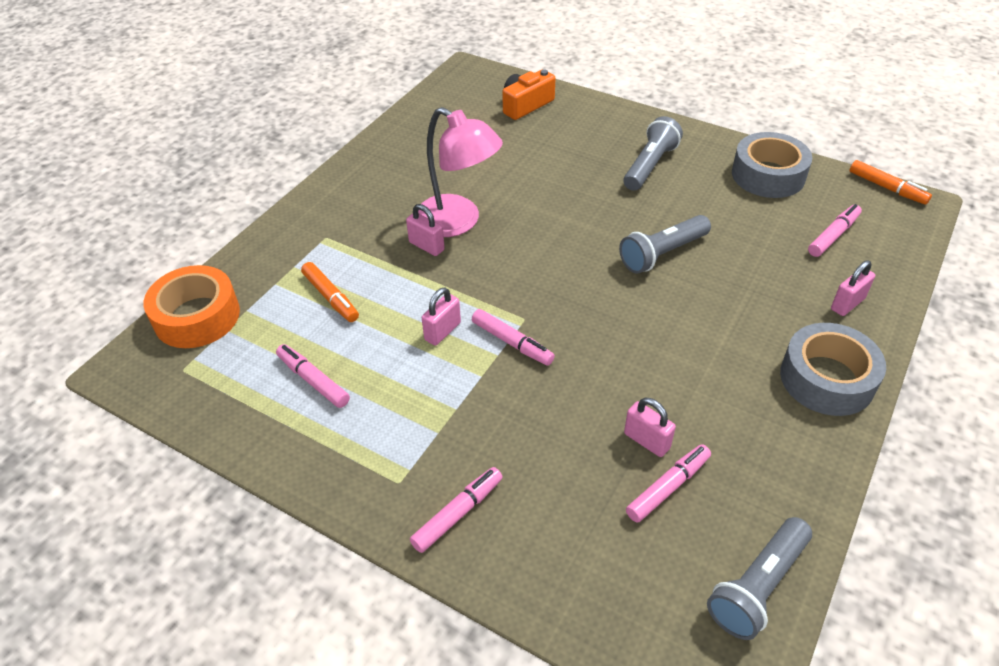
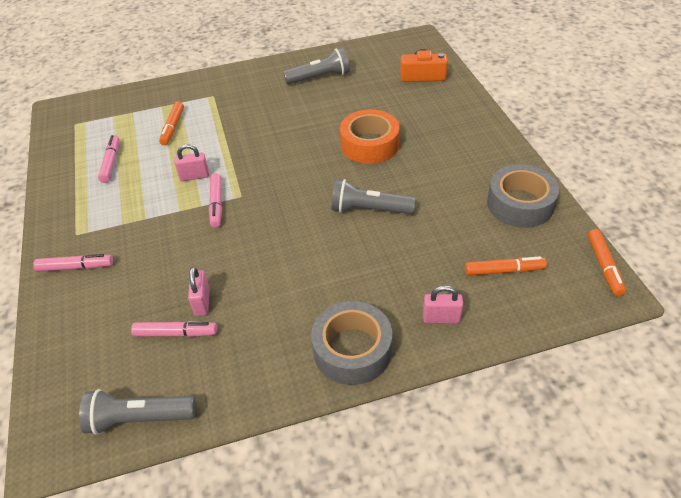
camera: 45 degrees right, 0 degrees up
orange tape [144,265,240,348] -> orange tape moved to [340,110,400,164]
pink padlock [406,204,445,256] -> none
pink lamp [418,107,503,237] -> none
grey flashlight [623,116,683,191] -> grey flashlight moved to [283,48,350,85]
pink marker [808,204,862,257] -> orange marker [465,256,547,276]

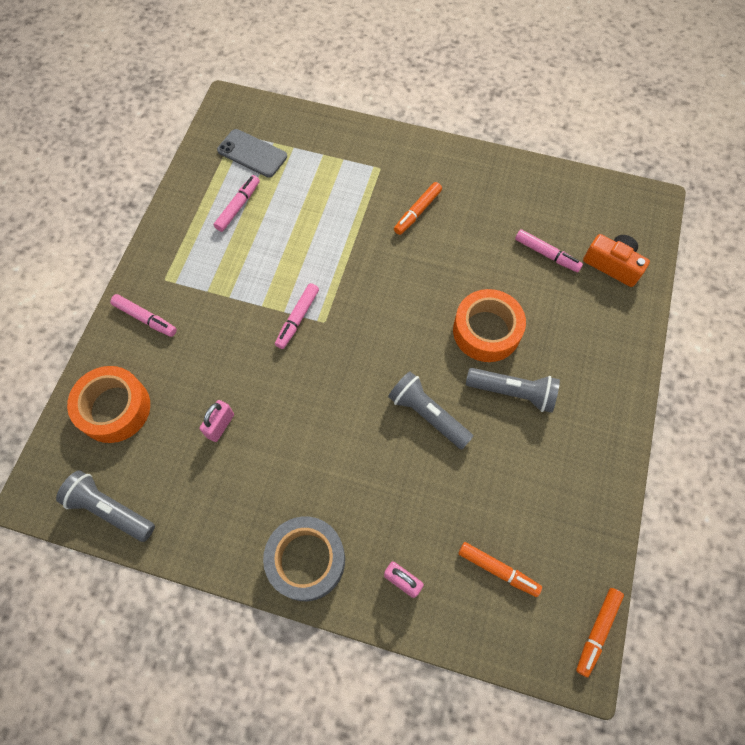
camera: 30 degrees right, 20 degrees up
pink marker [131,321,217,337] -> pink marker moved to [515,229,583,272]
orange marker [159,101,184,145] -> orange marker moved to [394,182,442,235]
pink padlock [175,144,209,181] -> none
grey flashlight [283,48,350,85] -> grey flashlight moved to [466,368,560,413]
grey tape [487,164,559,228] -> none
none -> orange tape [67,366,150,443]
none -> grey phone [217,129,287,178]

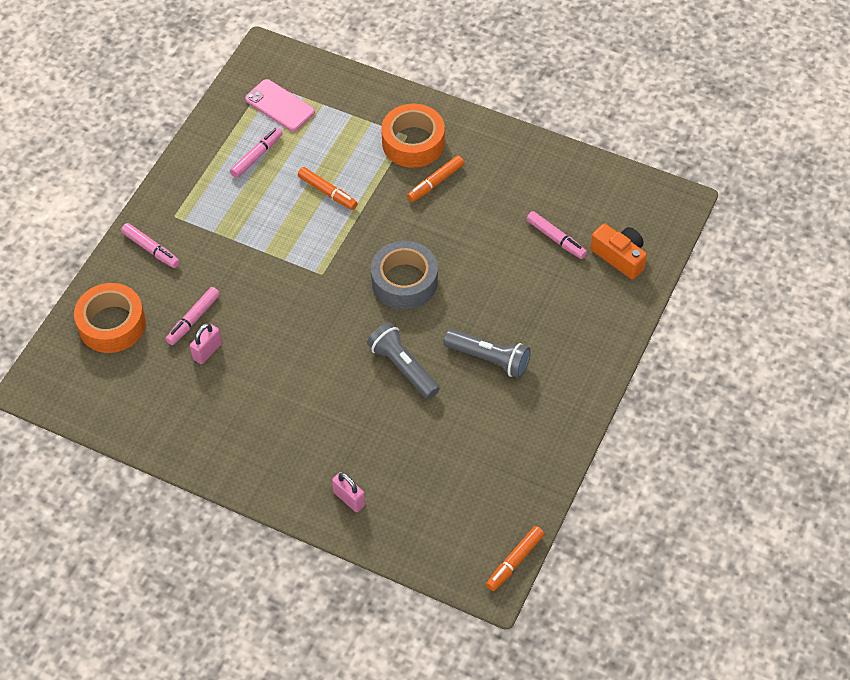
camera: 10 degrees right, 10 degrees down
grey flashlight [56,470,155,542] -> none
grey phone [217,129,287,178] -> pink phone [245,79,315,131]
grey tape [263,516,345,601] -> grey tape moved to [371,241,438,310]
pink marker [275,283,319,349] -> pink marker moved to [166,287,220,345]
orange tape [453,289,526,362] -> orange tape moved to [381,104,445,168]
orange marker [458,542,542,597] -> orange marker moved to [298,167,358,210]

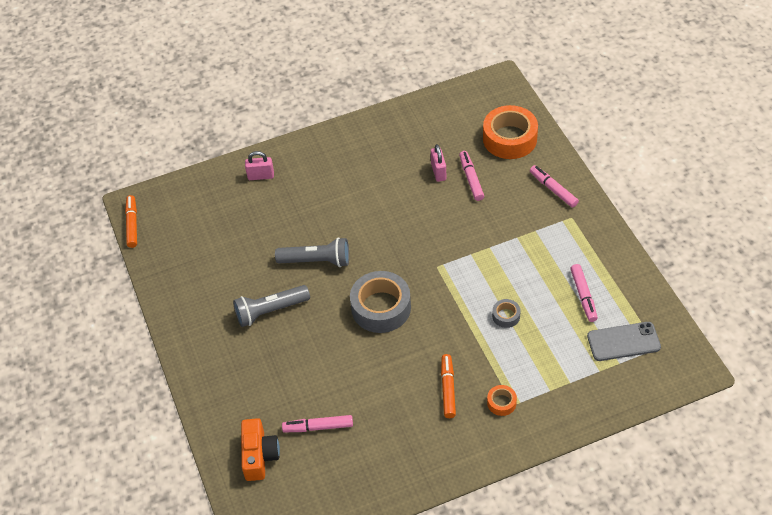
camera: 135 degrees right, 5 degrees down
pink marker [121,223,180,268] -> pink marker turned 60 degrees clockwise [530,165,579,208]
pink phone [245,79,315,131] -> grey phone [587,322,661,361]
orange marker [298,167,358,210] -> grey tape [492,299,521,328]
orange tape [381,104,445,168] -> orange tape [487,385,517,416], size x0.46
orange camera [590,223,647,279] -> orange camera turned 90 degrees counterclockwise [241,418,280,481]

